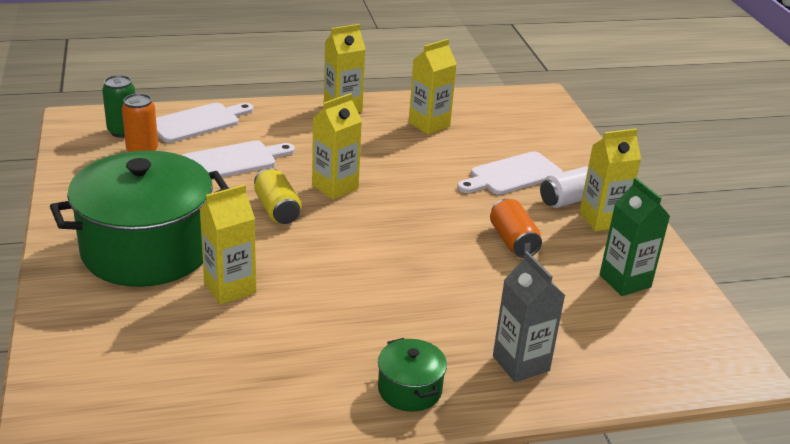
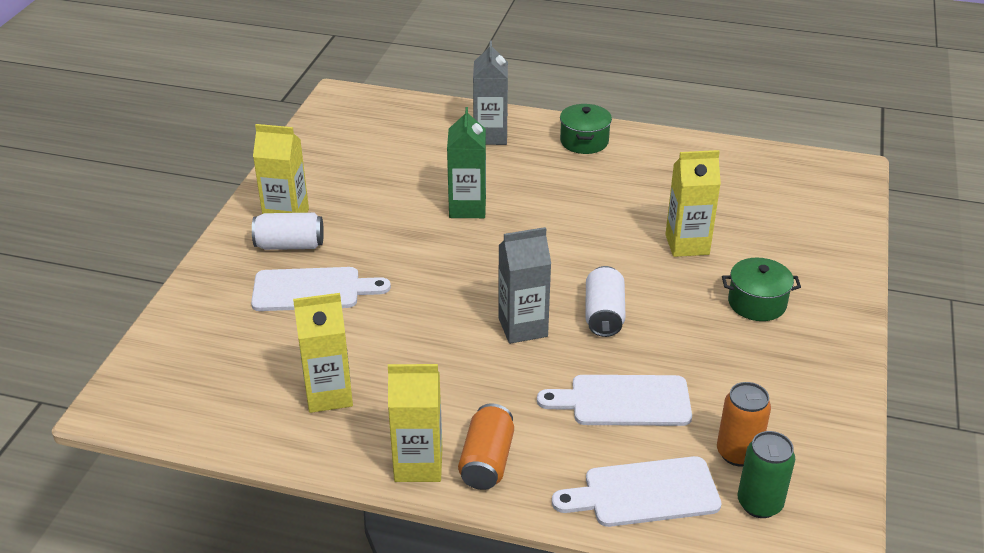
camera: 150 degrees left, 5 degrees up
green pot [50,151,229,287] -> green pot [722,258,801,321], size x0.43
yellow can [254,168,302,224] -> white can [585,266,625,337]
yellow carton [312,93,362,200] -> grey carton [498,227,551,344]
orange can [490,199,542,258] -> orange can moved to [458,403,514,490]
green carton [599,178,670,296] -> green carton moved to [447,107,486,218]

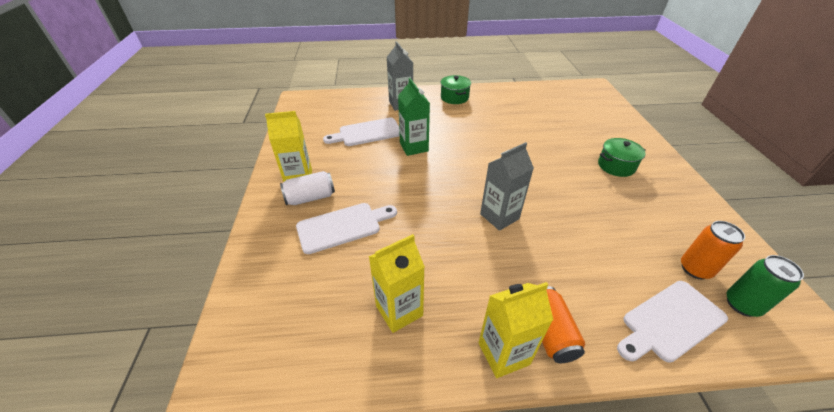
camera: 20 degrees left, 5 degrees up
white cutting board [537,375,692,426] -> white cutting board moved to [323,118,400,146]
white can [585,266,625,337] -> none
yellow carton [665,150,721,257] -> none

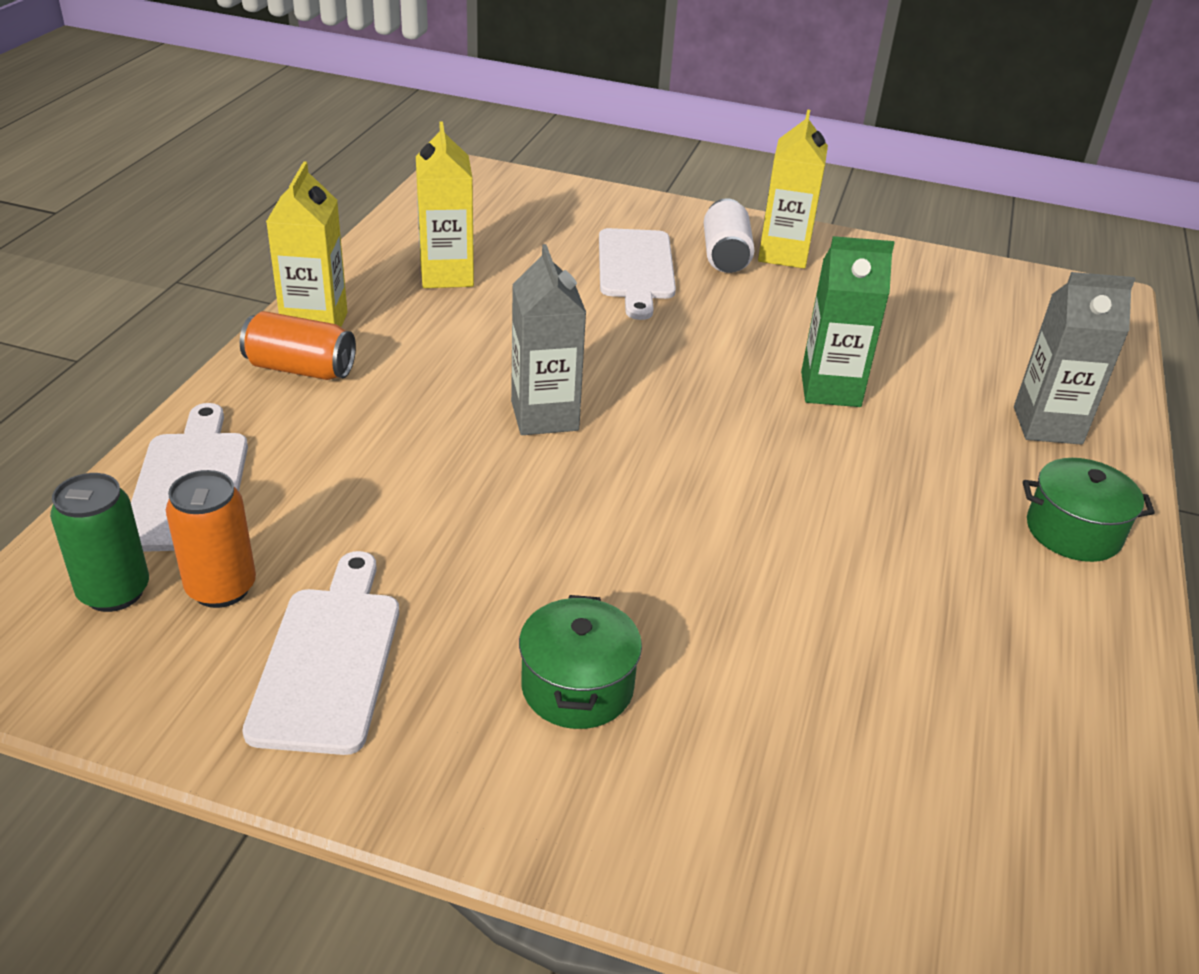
camera: 110 degrees right, 5 degrees down
white cutting board [323,118,400,146] -> white cutting board moved to [242,551,399,755]

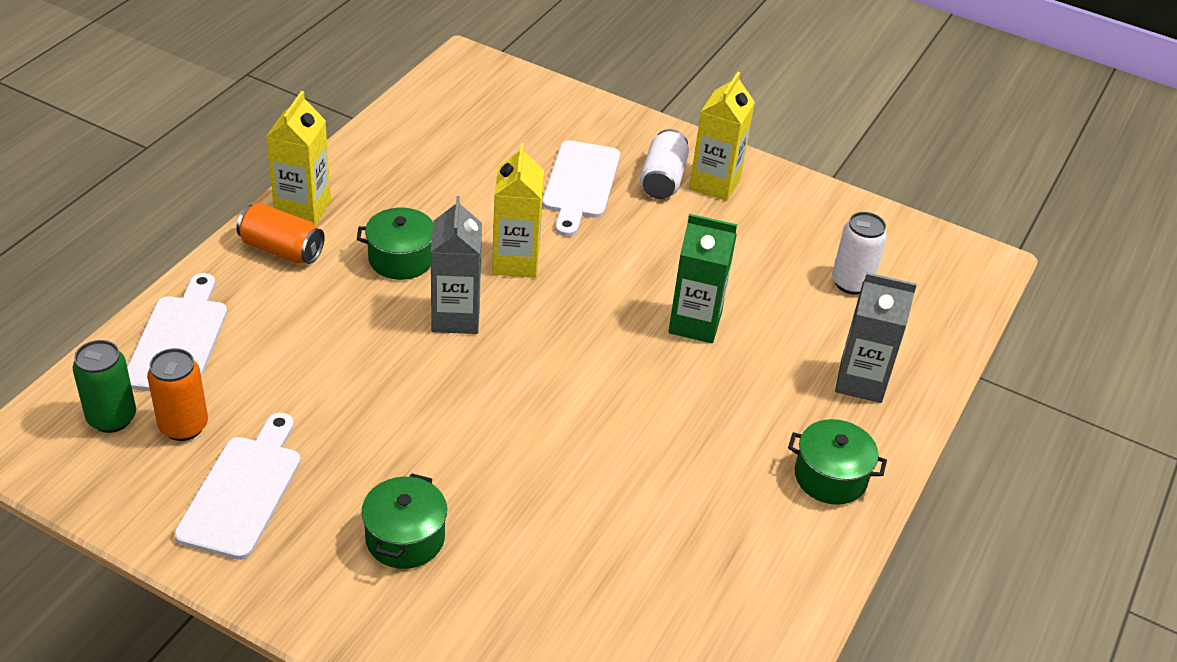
camera: 10 degrees right, 5 degrees up
yellow carton [416,121,474,288] -> yellow carton moved to [492,143,544,278]
none -> green pot [357,208,433,280]
none -> white can [832,212,887,295]

